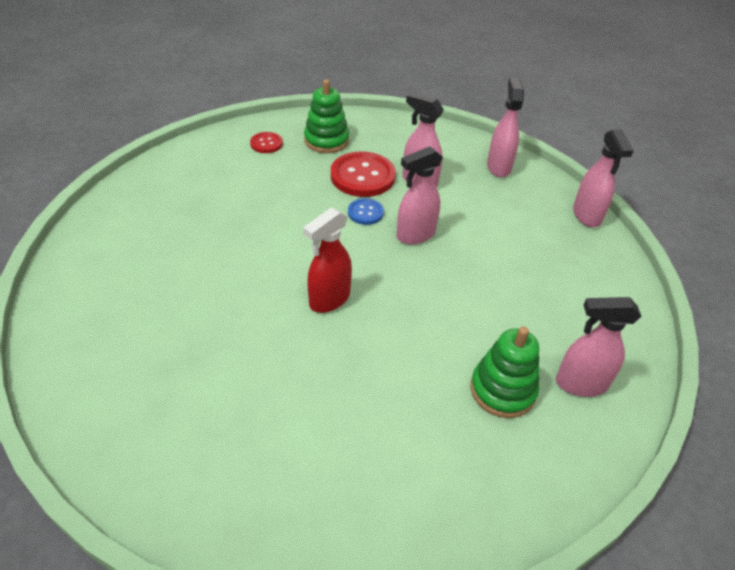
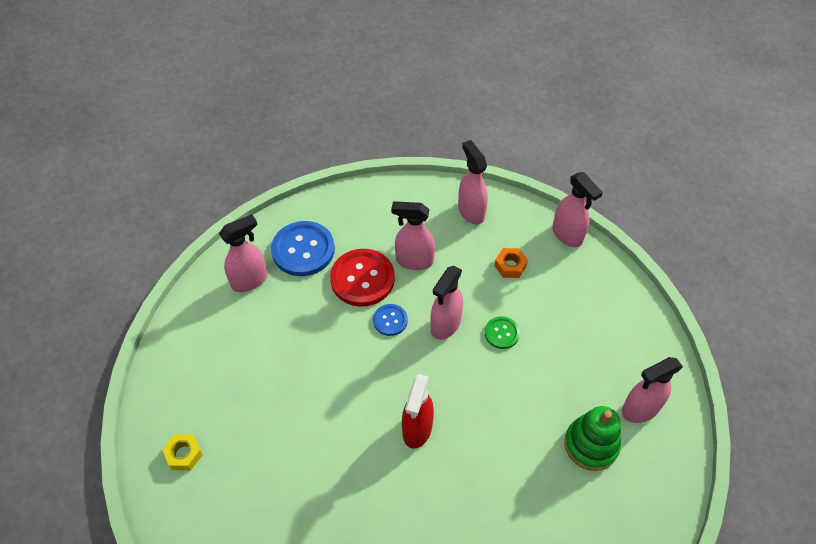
camera: 25 degrees left, 10 degrees up
red button [250,132,283,153] -> pink spray bottle [219,214,268,292]
green stacking toy [304,79,349,153] -> blue button [271,221,335,276]
none -> yellow nut [162,434,203,470]
none -> green button [485,316,520,349]
none -> orange nut [495,248,528,278]

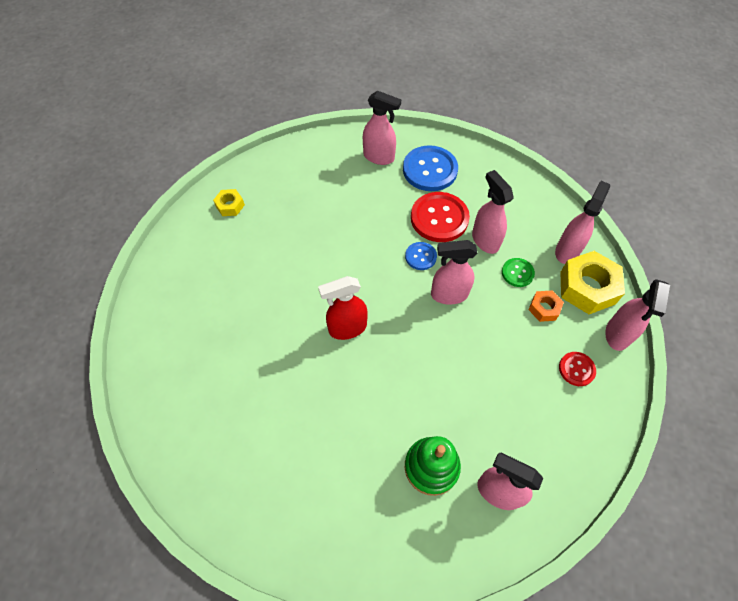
camera: 55 degrees right, 5 degrees up
green button [485,316,520,349] -> green button moved to [502,258,535,287]
none -> red button [559,352,596,386]
none -> yellow nut [560,251,625,314]

